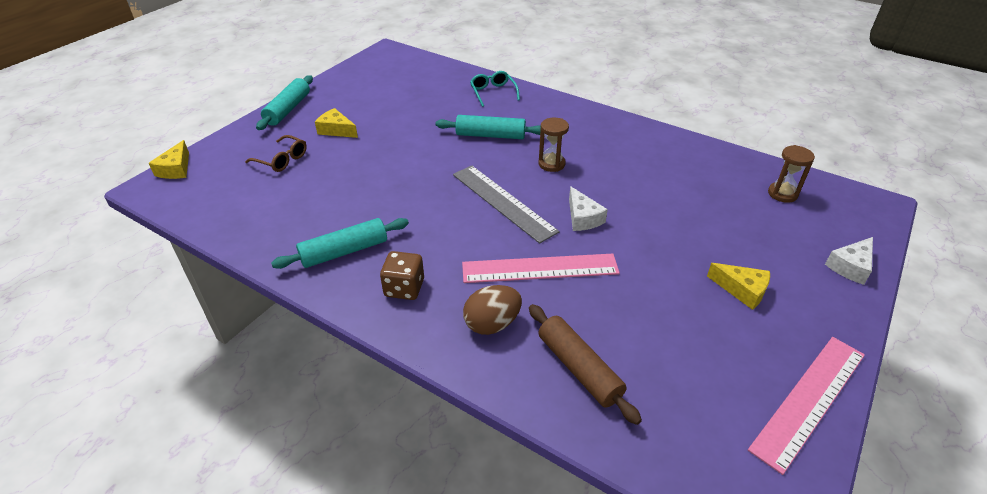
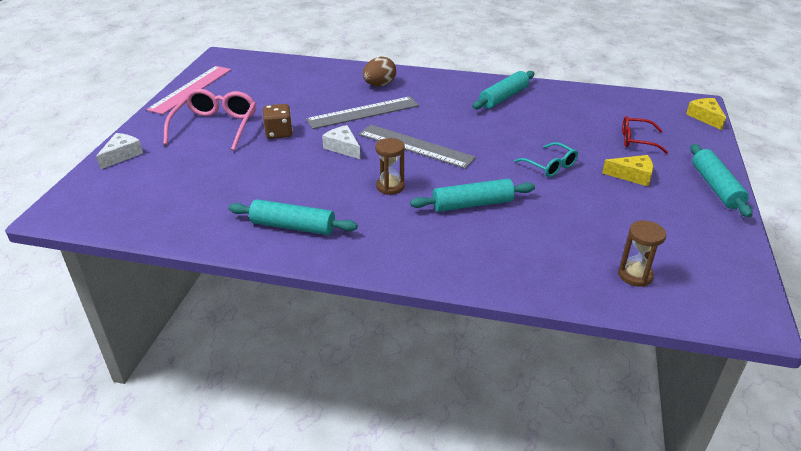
camera: 160 degrees right, 5 degrees down
brown glasses [245,135,307,172] -> red glasses [622,116,668,154]
brown dice [380,251,424,300] -> brown dice moved to [263,104,293,139]
pink ruler [462,254,620,283] -> grey ruler [306,97,419,129]
turquoise glasses [470,71,520,107] -> turquoise glasses moved to [514,142,578,177]
brown rolling pin [529,304,642,425] -> none
yellow cheese [707,263,770,310] -> pink glasses [163,89,256,151]
brown hourglass [768,145,815,203] -> brown hourglass moved to [618,220,666,287]
none -> turquoise rolling pin [229,199,358,235]

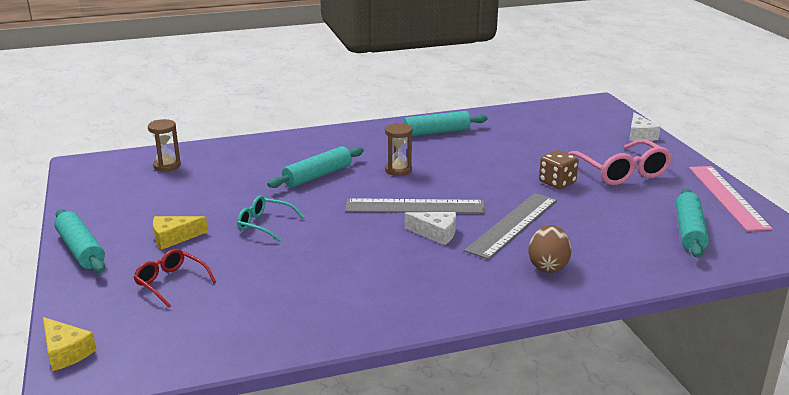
camera: 150 degrees right, 10 degrees down
white cheese [322,125,360,159] -> white cheese moved to [405,212,456,245]
turquoise rolling pin [472,71,534,110] -> turquoise rolling pin moved to [676,189,709,258]
red glasses [622,116,668,154] -> red glasses turned 120 degrees counterclockwise [134,249,216,308]

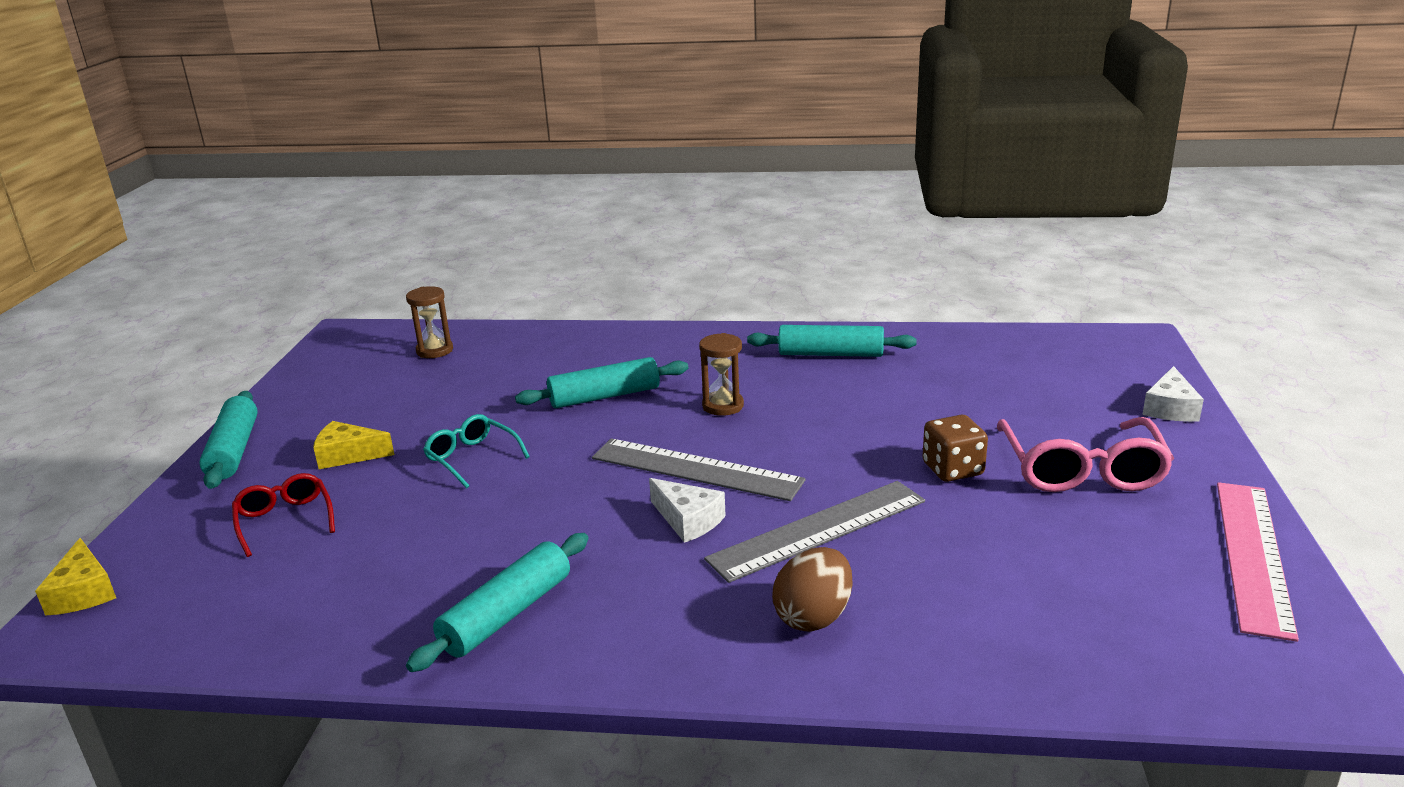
camera: 25 degrees right, 0 degrees up
turquoise rolling pin [676,189,709,258] -> turquoise rolling pin moved to [406,533,589,672]

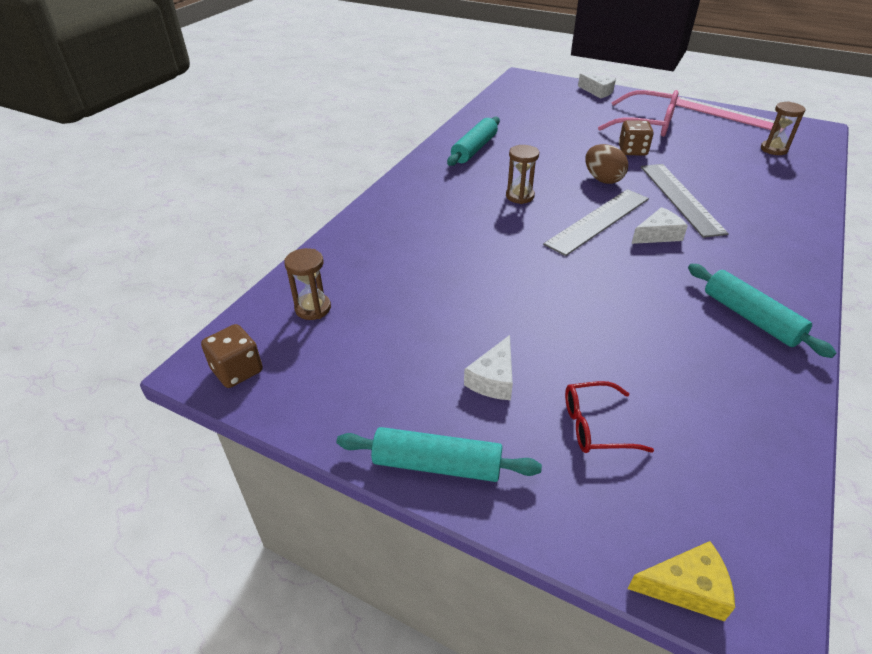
camera: 70 degrees left, 15 degrees up
yellow cheese [313,421,394,469] -> white cheese [464,335,513,400]
turquoise glasses [423,414,530,489] -> none
turquoise rolling pin [515,357,688,408] -> none
brown egg [772,547,853,632] -> brown egg moved to [585,144,628,184]
none -> brown dice [201,324,263,388]
none -> brown hourglass [761,102,805,155]

